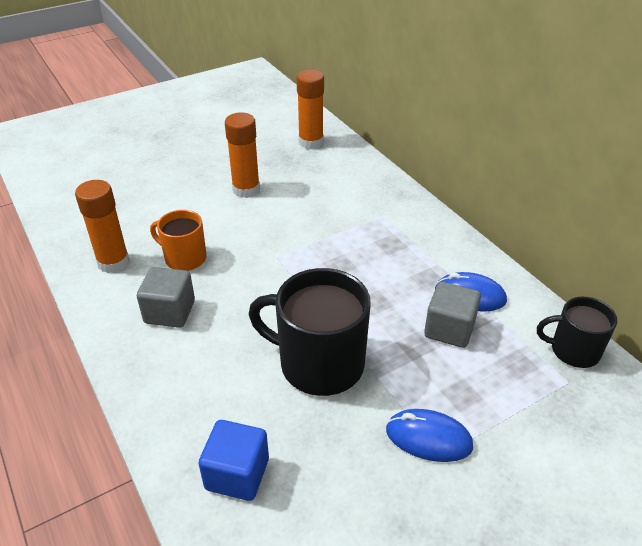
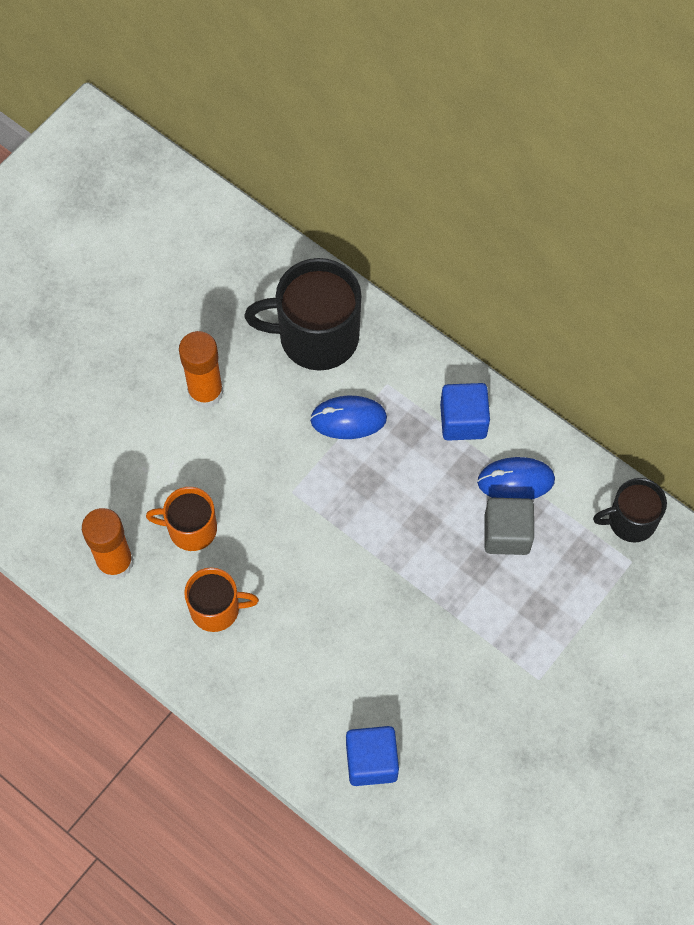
camera: 20 degrees left, 25 degrees up
grey cube [137,267,195,328] -> orange mug [184,567,259,632]
black mug [249,268,371,396] -> black mug moved to [244,258,361,371]
orange glue stick [297,70,324,149] -> none
blue mouse [386,409,473,462] -> blue mouse moved to [310,396,387,439]
none -> blue cube [440,383,490,441]

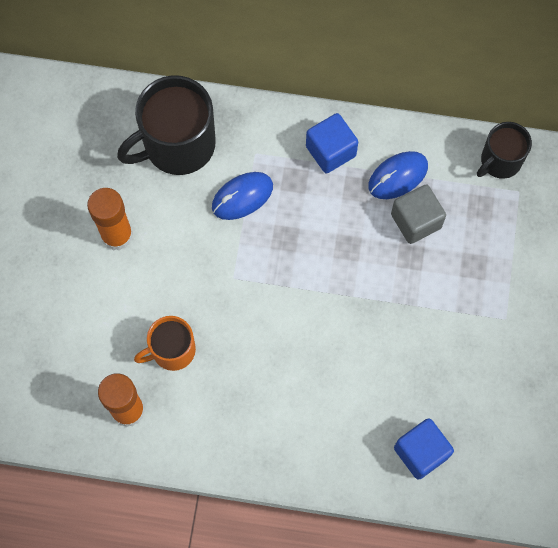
camera: 30 degrees left, 5 degrees up
orange mug [184,567,259,632] -> none

